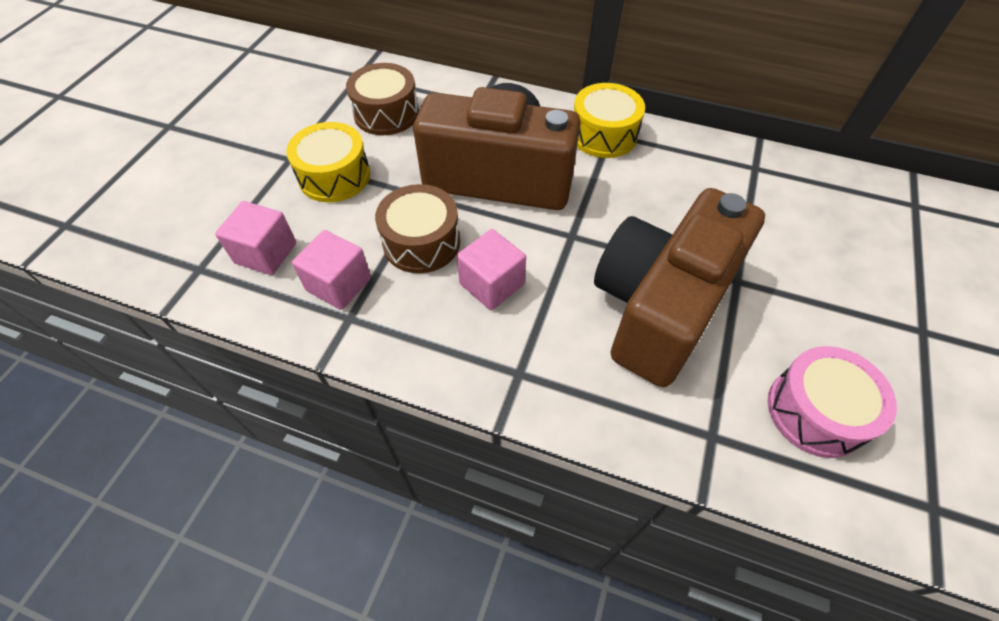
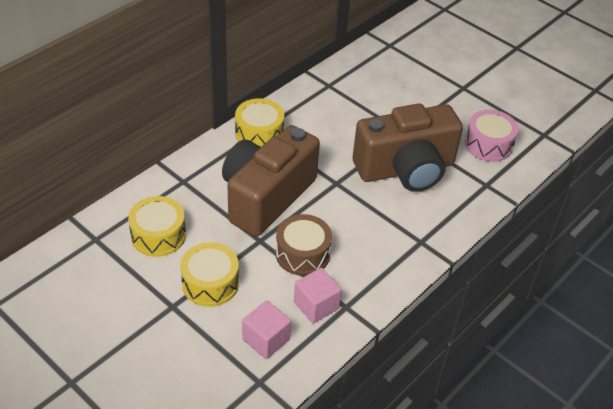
camera: 70 degrees left, 10 degrees down
brown drum [346,63,419,135] -> yellow drum [128,196,186,257]
pink cube [457,229,526,310] -> none
brown camera [594,188,765,387] -> brown camera turned 75 degrees counterclockwise [353,104,463,192]

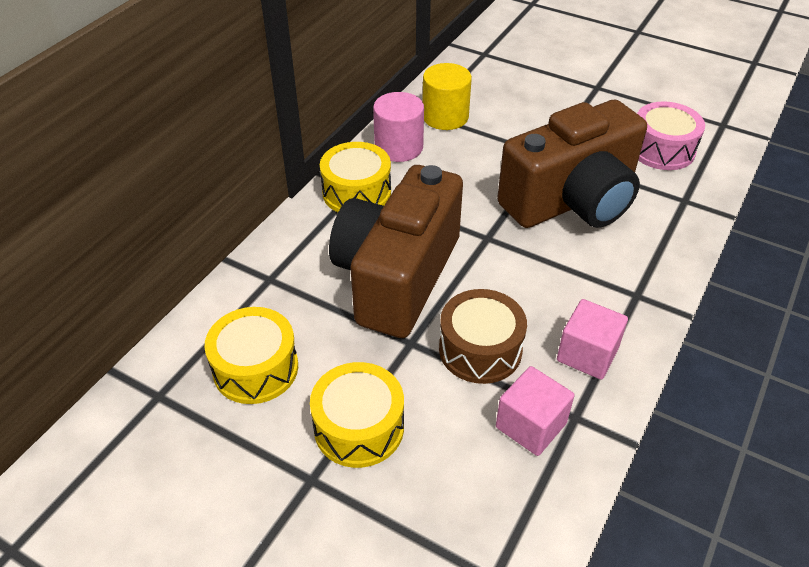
camera: 10 degrees left, 0 degrees up
pink cube [242,301,291,359] -> pink cube moved to [557,299,628,380]
none -> pink cylinder [373,92,424,162]
none -> yellow cylinder [422,63,472,130]

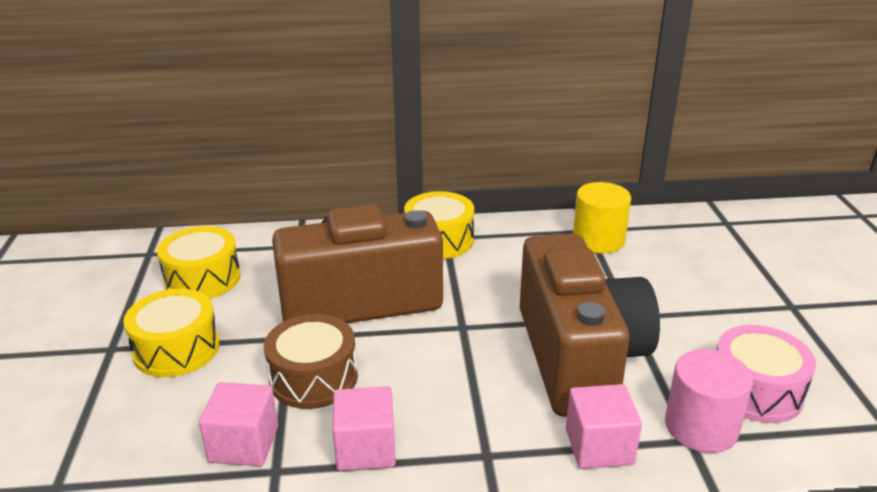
camera: 55 degrees right, 15 degrees down
pink cylinder [373,92,424,162] -> pink cylinder moved to [665,349,753,453]
brown camera [497,100,647,228] -> brown camera turned 120 degrees counterclockwise [520,234,660,417]
none -> pink cube [566,384,642,469]

